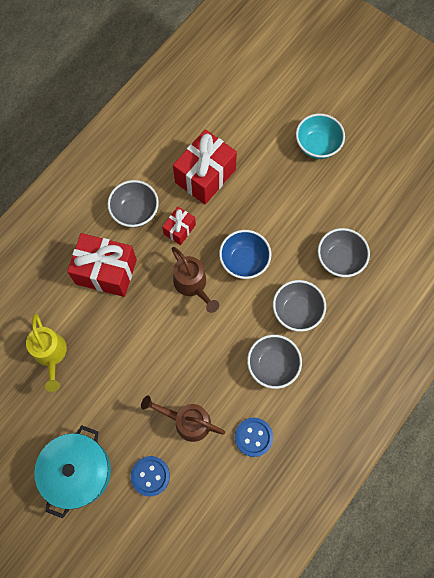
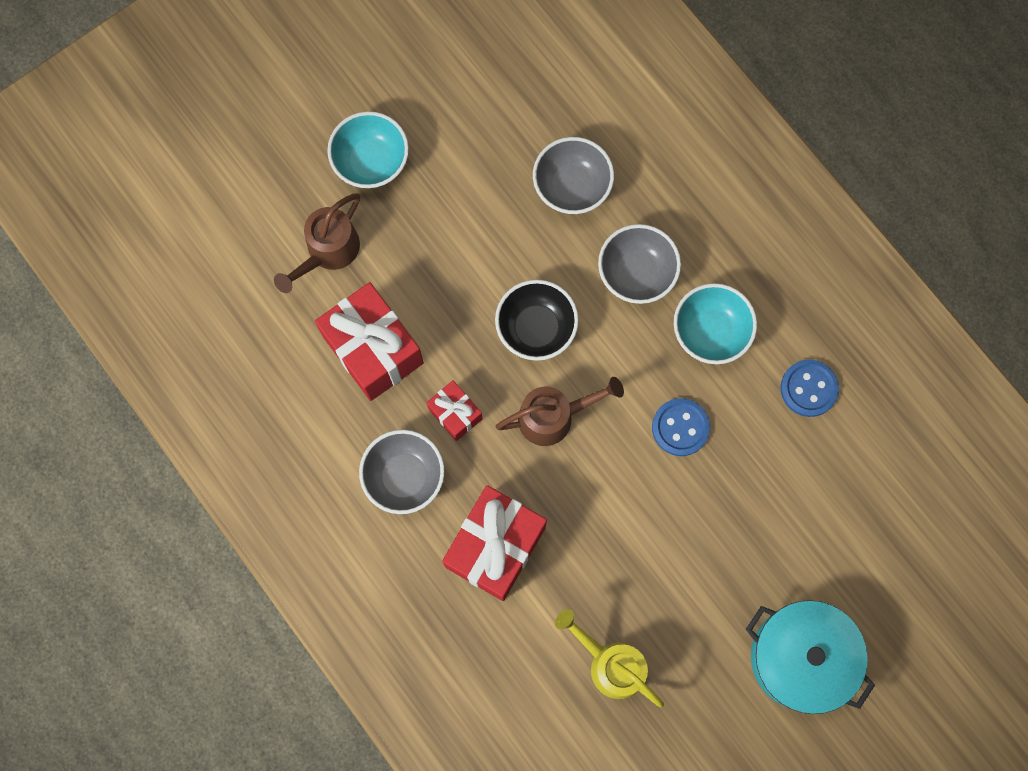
camera: 75 degrees left, 5 degrees up
yellow watering can [26,313,67,392] -> yellow watering can turned 135 degrees counterclockwise [555,609,664,707]
blue button [131,456,170,496] -> blue button moved to [652,398,710,456]
brown watering can [141,396,225,442] -> brown watering can moved to [274,193,360,293]
blue bowl [219,230,271,279] -> black bowl [495,280,579,361]
grey bowl [247,335,302,389] -> turquoise bowl [674,283,757,364]

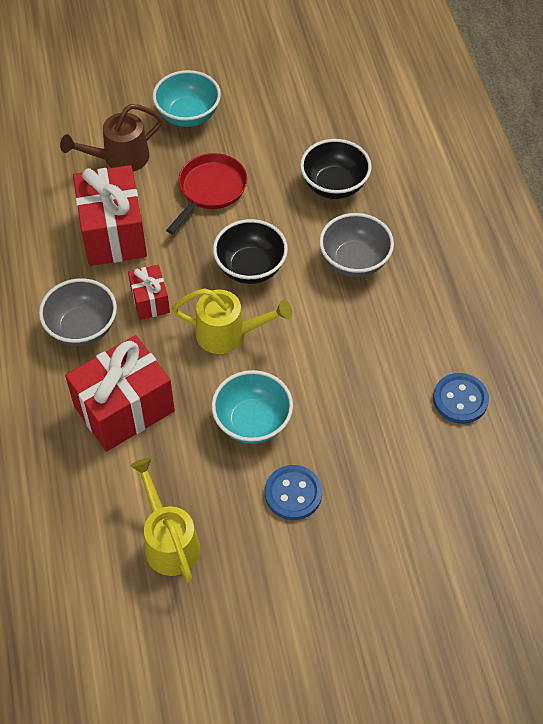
camera: 25 degrees right, 20 degrees down
brown watering can [496,377,624,446] -> yellow watering can [172,288,292,354]
grey bowl [533,137,614,214] -> black bowl [300,139,372,199]
blue button [652,398,710,456] -> blue button moved to [265,465,322,520]
turquoise bowl [674,283,757,364] -> turquoise bowl moved to [212,370,293,444]
turquoise pot [746,600,875,714] -> none
none -> red pan [166,153,247,234]

